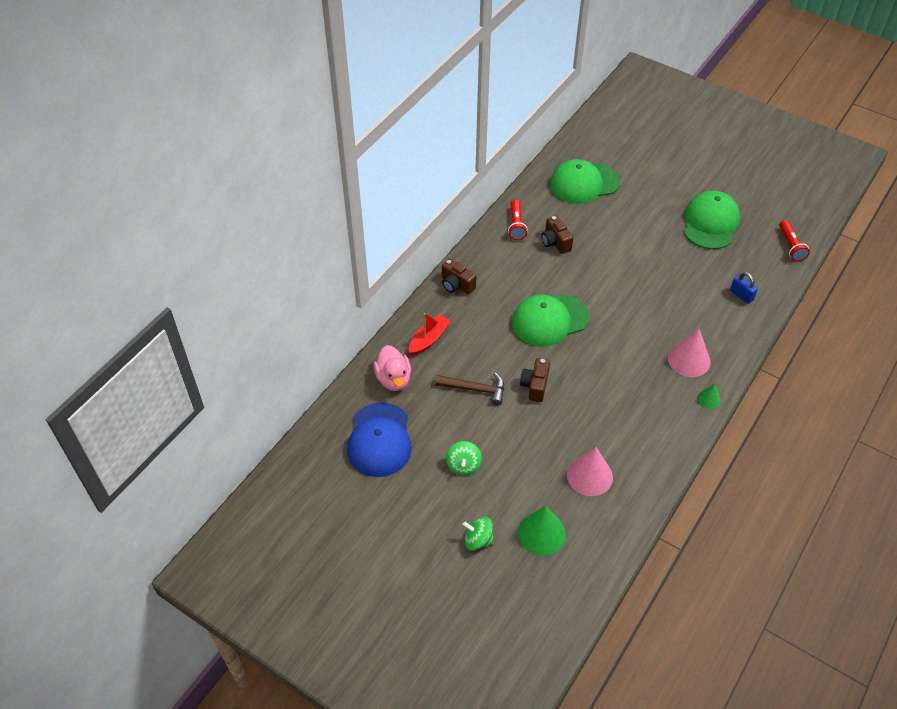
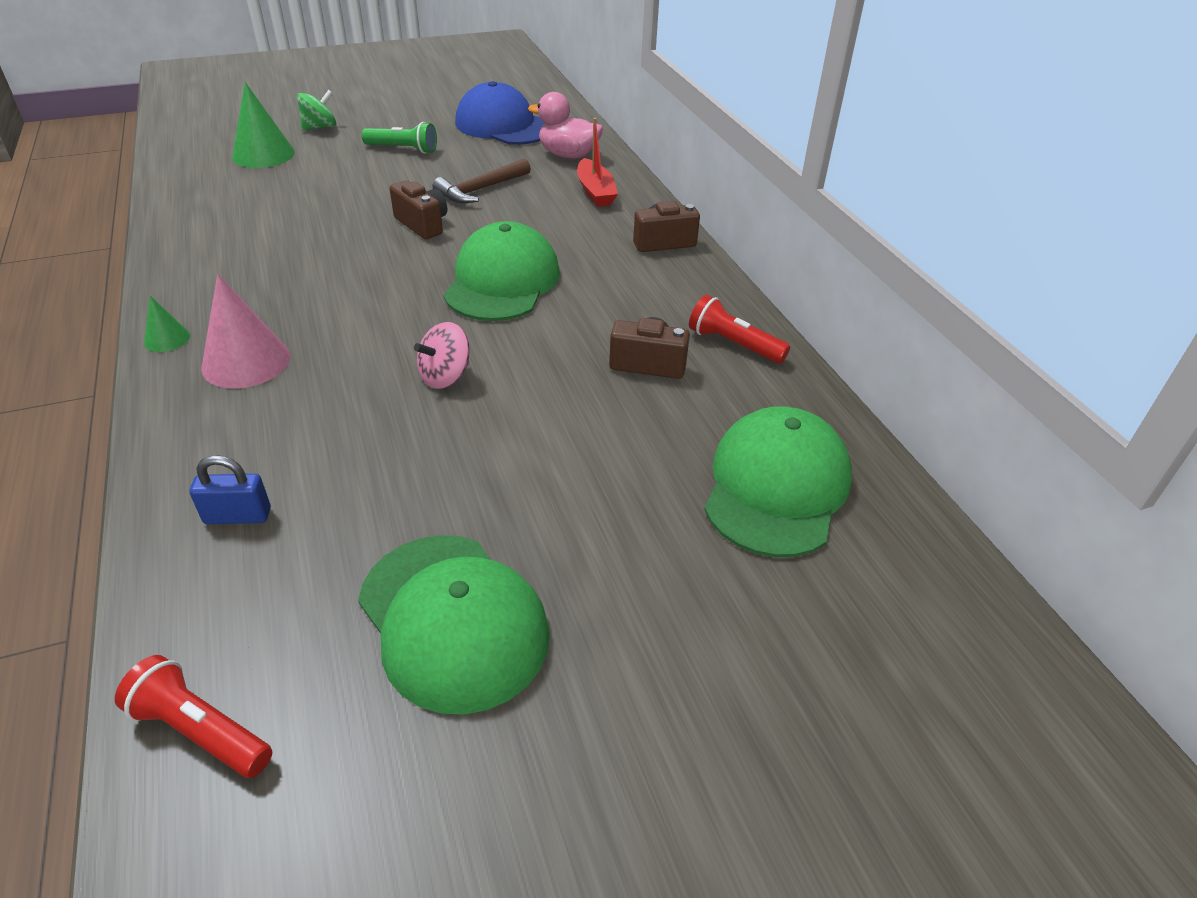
camera: 125 degrees right, 10 degrees down
green spinning top [446,441,482,476] -> green flashlight [362,122,437,154]
pink cone [567,447,613,496] -> none
none -> pink spinning top [414,322,469,389]

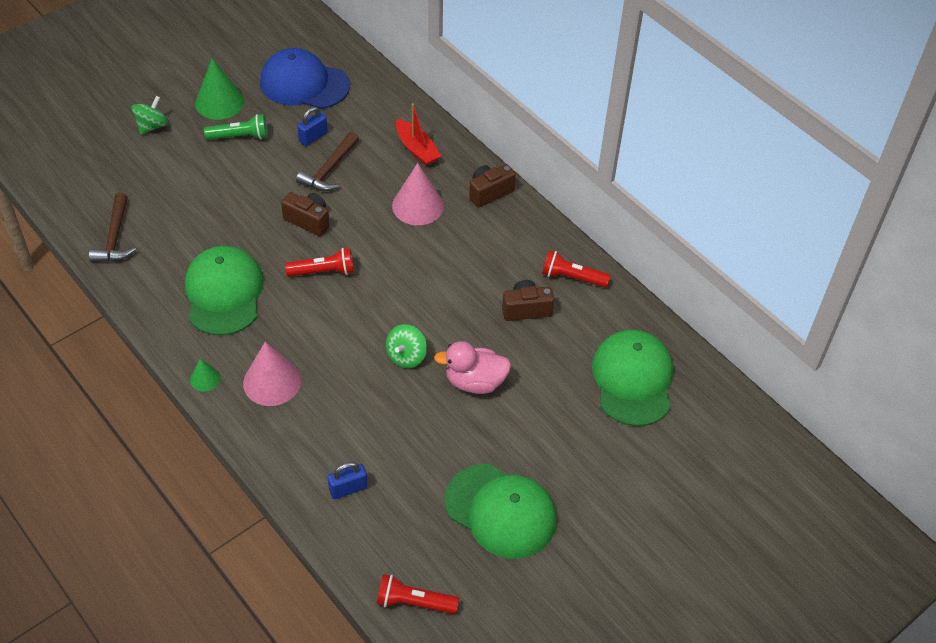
camera: 20 degrees left, 10 degrees up
green cone [232,82,295,168] -> green cone moved to [195,59,244,120]
pink spinning top [414,322,469,389] -> green spinning top [386,324,427,368]
green cap [444,221,560,321] -> green cap moved to [185,246,264,336]
pink duck [528,92,603,158] -> pink duck moved to [434,341,511,394]
none -> brown hammer [89,193,136,262]
none -> red flashlight [285,248,354,276]
none -> blue padlock [297,107,328,146]
none -> pink cone [392,163,444,225]

